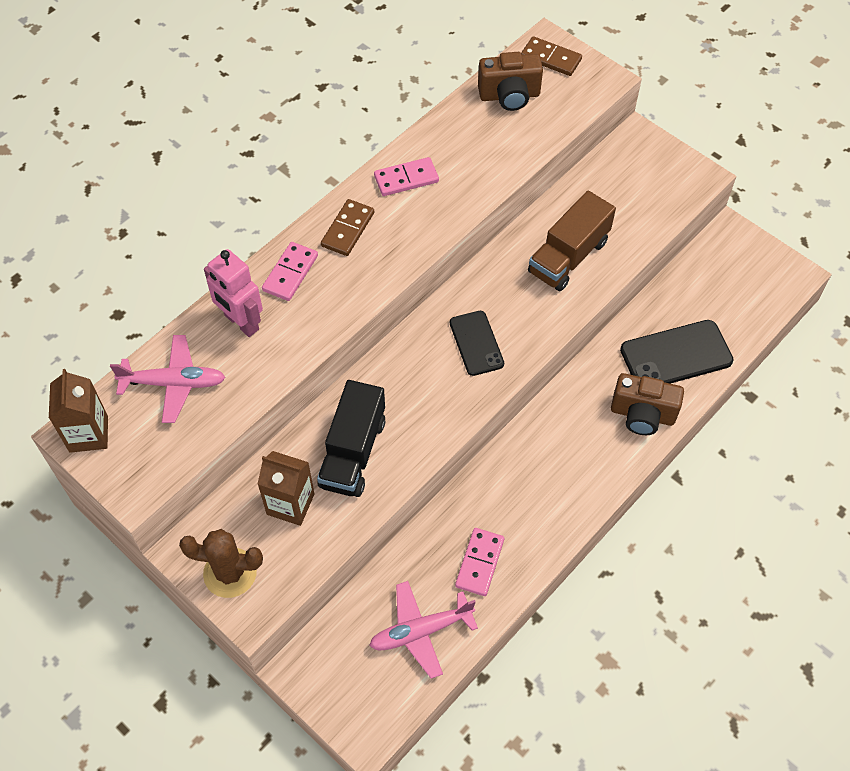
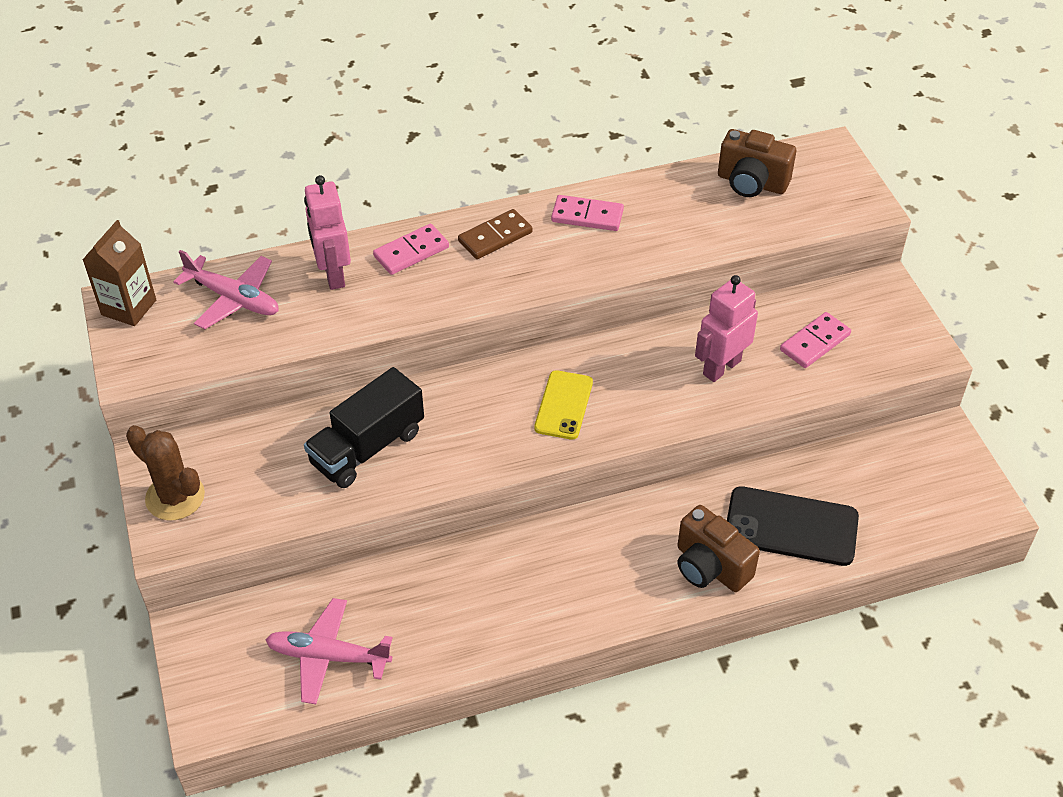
camera: 30 degrees right, 10 degrees down
brown carton [258,451,314,526] -> none
black phone [450,311,504,376] -> yellow phone [534,370,593,440]
pink domino [455,528,504,596] -> pink domino moved to [780,312,851,368]
brown domino [521,36,582,76] -> none
brown truck [528,191,616,291] -> pink robot [695,275,758,382]

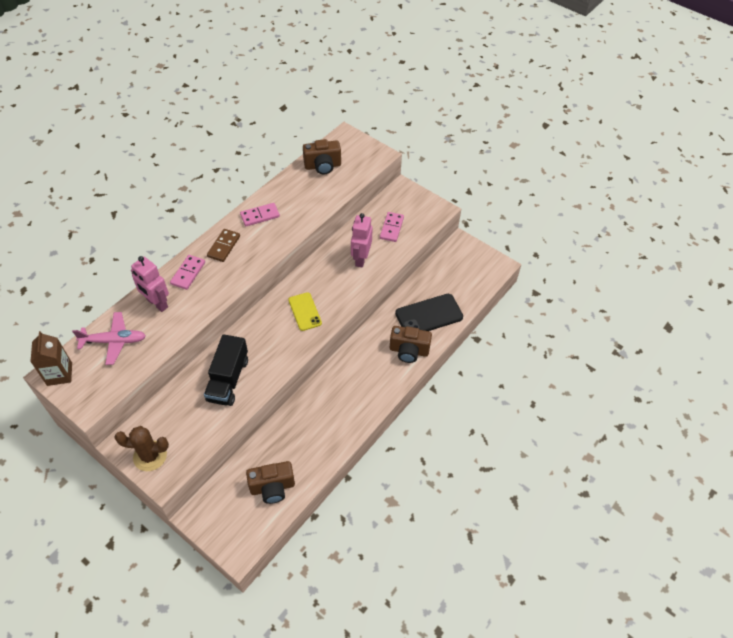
camera: 35 degrees left, 5 degrees up
pink plane [265,598,392,704] -> brown camera [246,461,295,504]

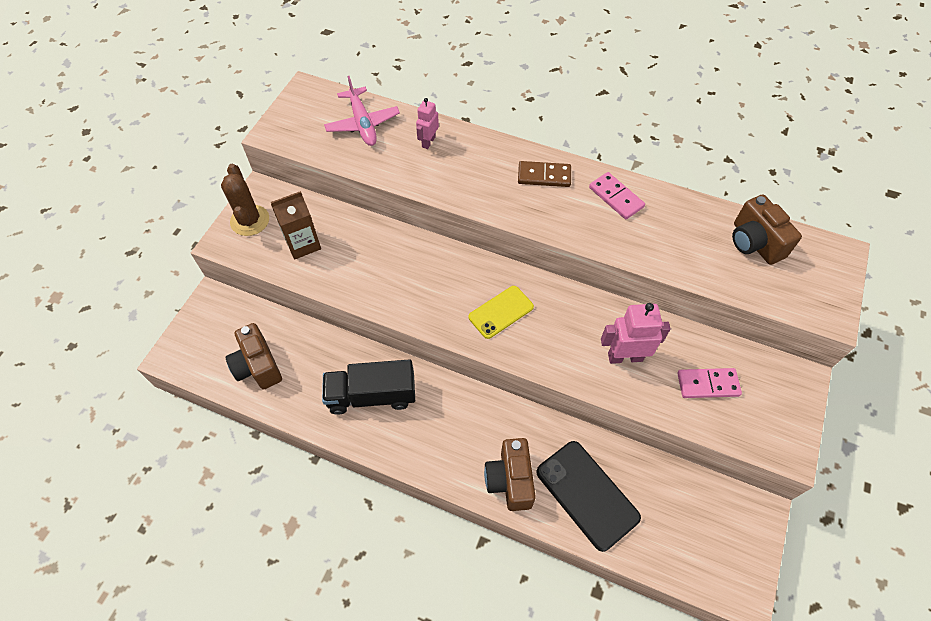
camera: 75 degrees right, 5 degrees up
brown carton [30,331,72,386] -> brown carton moved to [271,191,321,260]
pink robot [131,256,169,312] -> pink robot [416,98,439,149], size x0.61
pink domino [170,255,205,290] -> none
black truck [204,334,248,406] -> black truck moved to [322,359,415,415]

